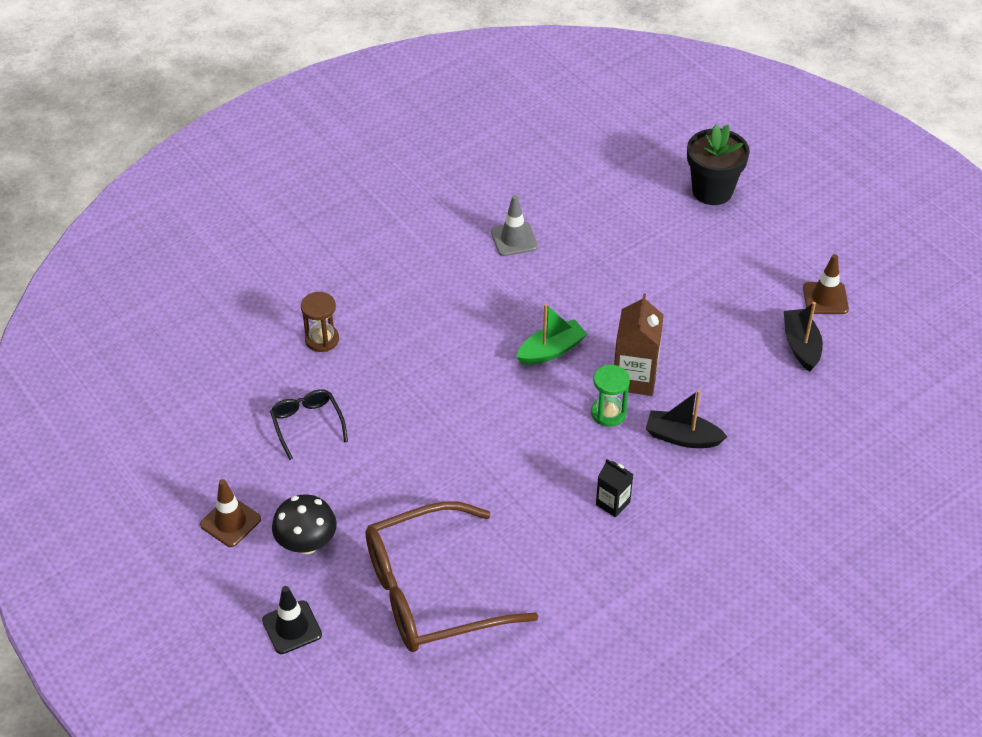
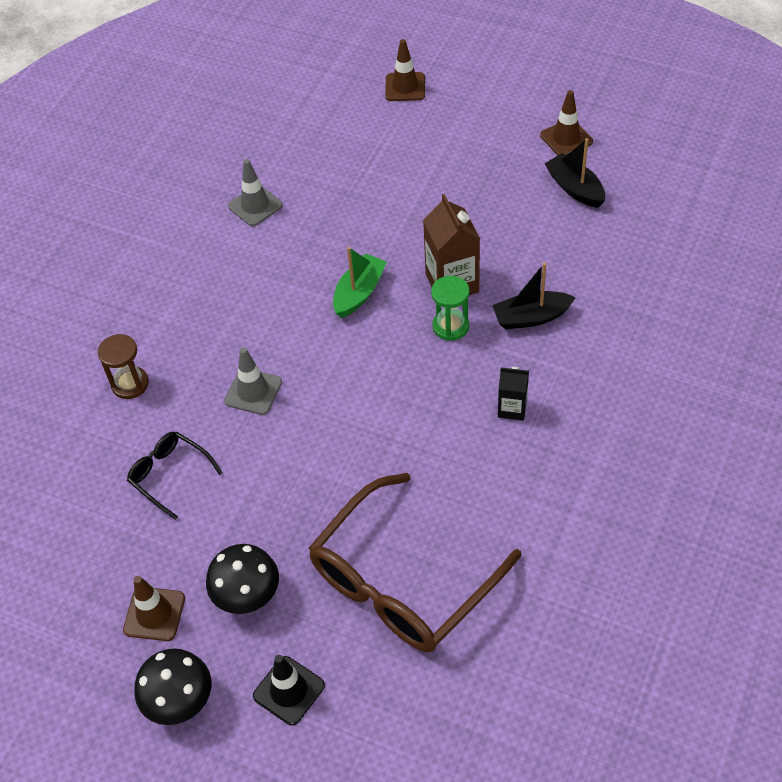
camera: 25 degrees left, 5 degrees up
black flower pot [687,124,750,205] -> brown traffic cone [385,39,425,101]
none -> black mushroom [134,648,211,725]
none -> grey traffic cone [224,347,282,415]

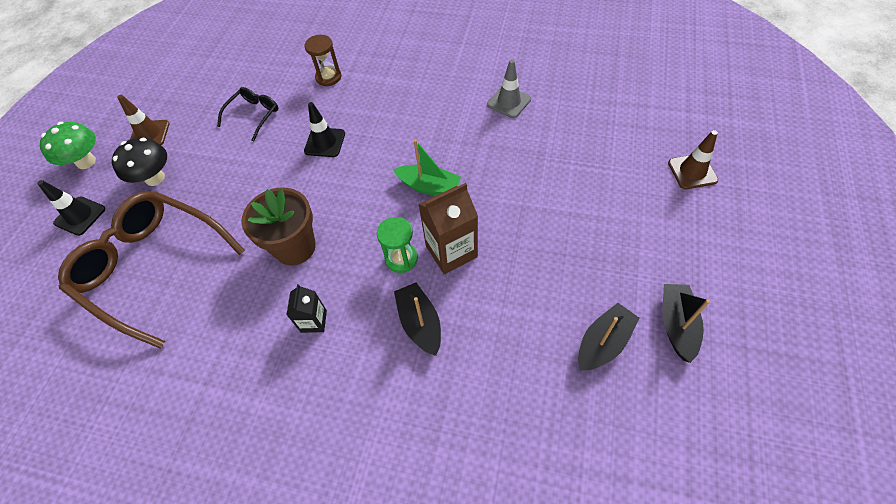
camera: 80 degrees right, 5 degrees up
black mushroom [134,648,211,725] -> green mushroom [40,122,96,169]
grey traffic cone [224,347,282,415] -> black traffic cone [304,102,345,157]
brown traffic cone [540,90,593,156] -> black boat [663,284,710,363]
none -> brown flower pot [241,187,316,266]

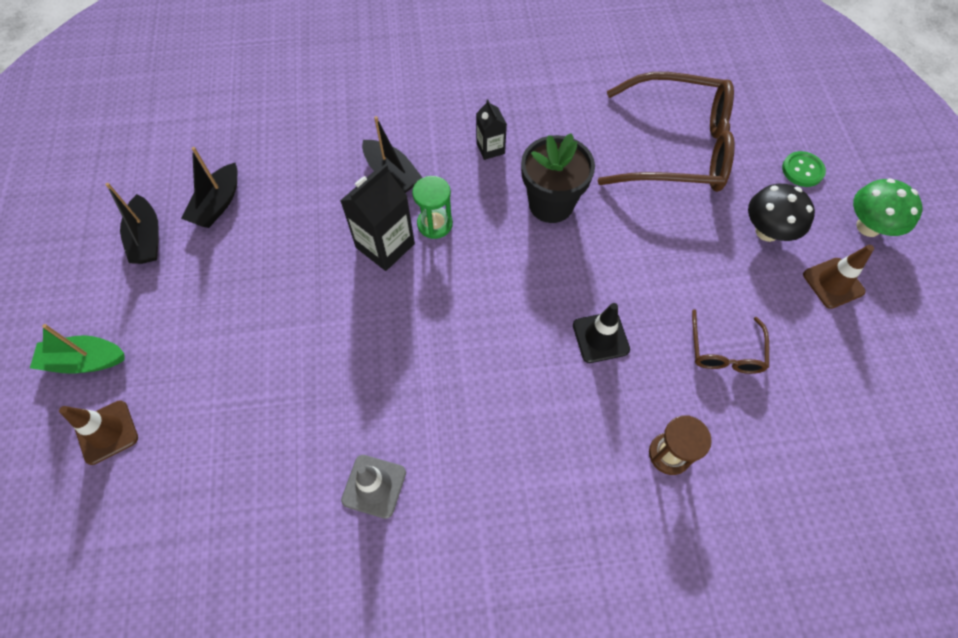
camera: 155 degrees right, 5 degrees up
black traffic cone [37,180,105,236] -> green button [782,151,826,187]
black glasses [217,87,278,142] -> brown glasses [692,309,769,374]
brown flower pot [241,187,316,266] -> black flower pot [521,133,595,223]
green boat [393,139,461,195] -> green boat moved to [30,324,125,374]
brown carton [418,183,478,274] -> black carton [340,164,415,271]

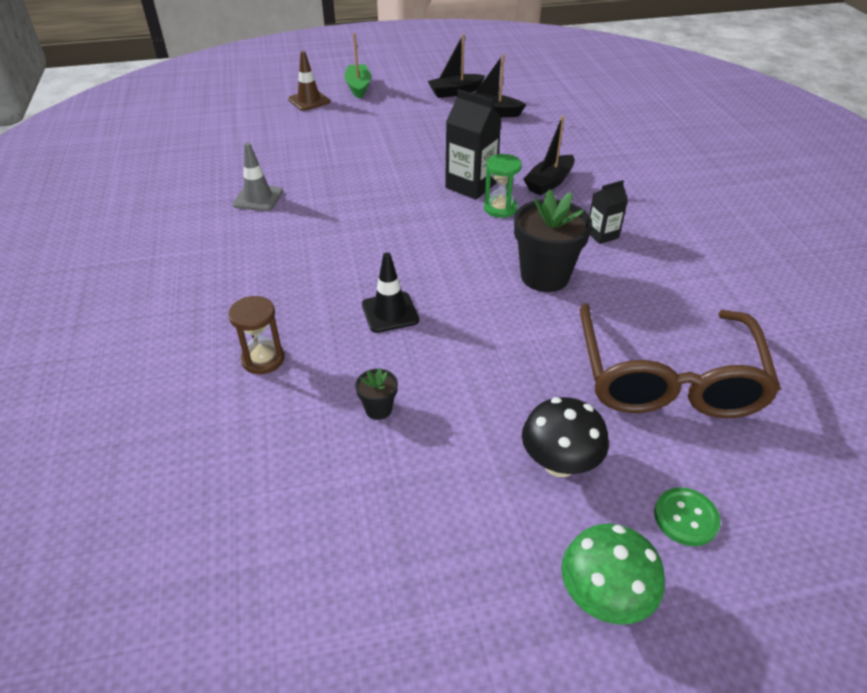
camera: 85 degrees right, 20 degrees down
brown glasses [692,309,769,374] -> black flower pot [355,368,398,420]
brown traffic cone [803,245,874,309] -> none

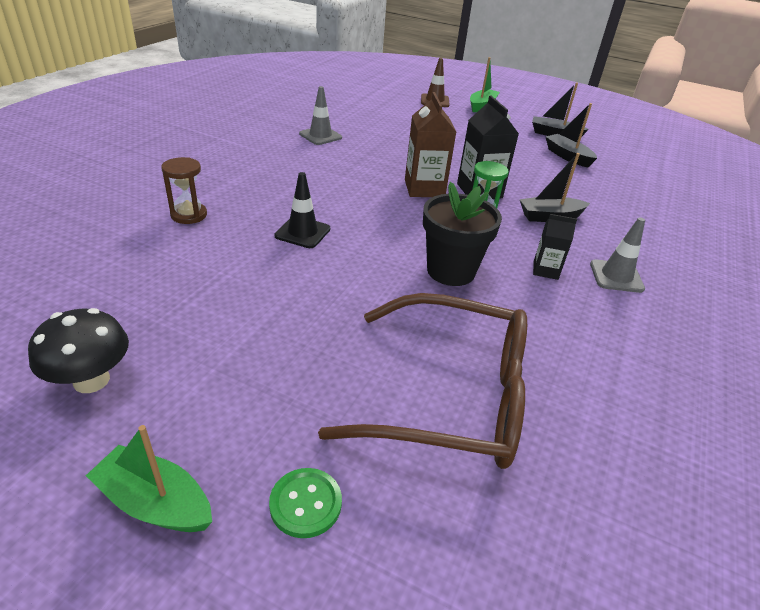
camera: 35 degrees right, 5 degrees down
black flower pot [355,368,398,420] -> none
black mushroom [522,397,609,477] -> black mushroom moved to [28,308,129,393]
green mushroom [561,524,665,625] -> green boat [86,425,212,532]
brown glasses [580,303,781,418] -> brown glasses turned 120 degrees counterclockwise [318,293,527,469]
none -> brown carton [405,92,456,197]
none -> grey traffic cone [590,217,645,293]

